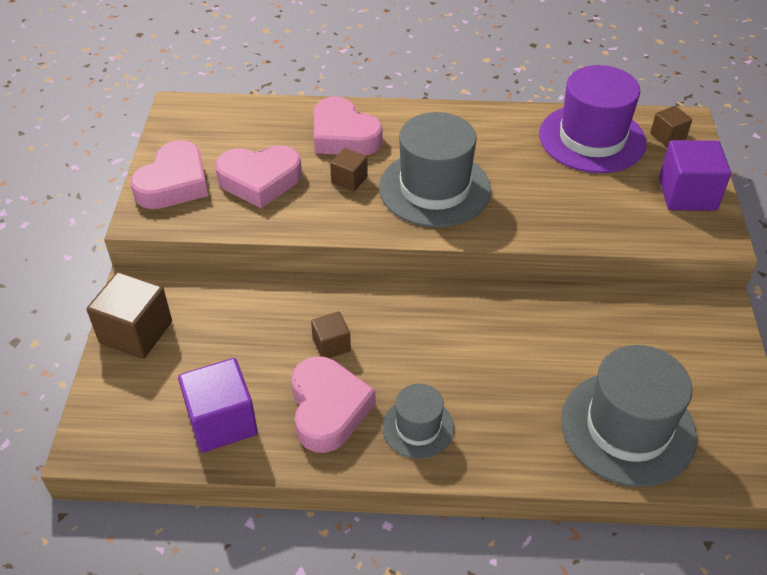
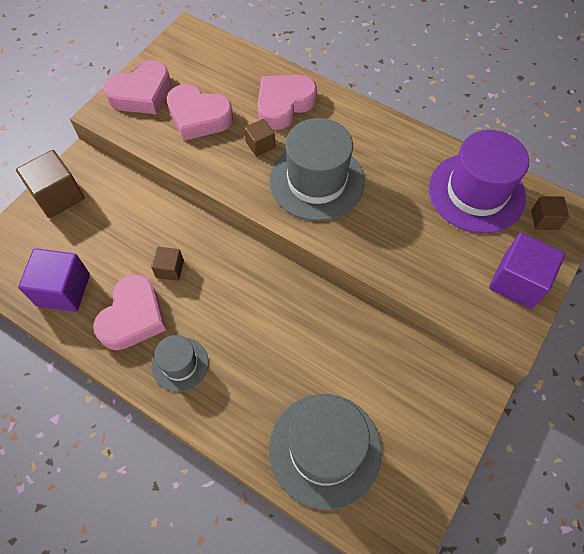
camera: 30 degrees right, 15 degrees up
pink heart [314,97,382,155] -> pink heart turned 60 degrees clockwise [257,75,317,130]

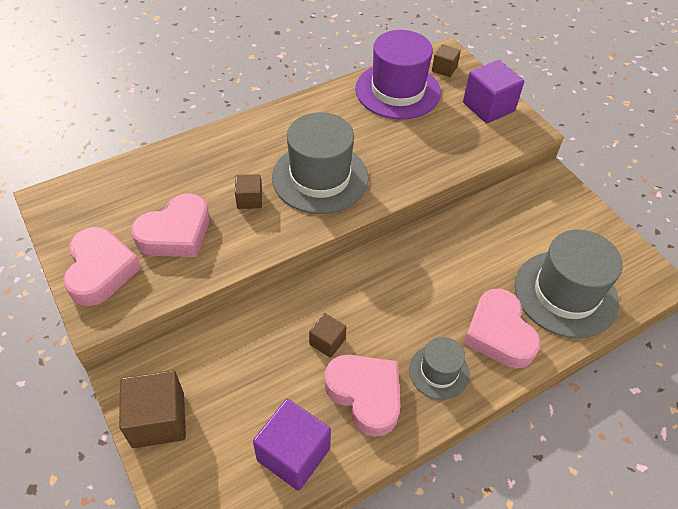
camera: 65 degrees left, 10 degrees down
pink heart [257,75,317,130] -> pink heart moved to [463,289,541,368]

